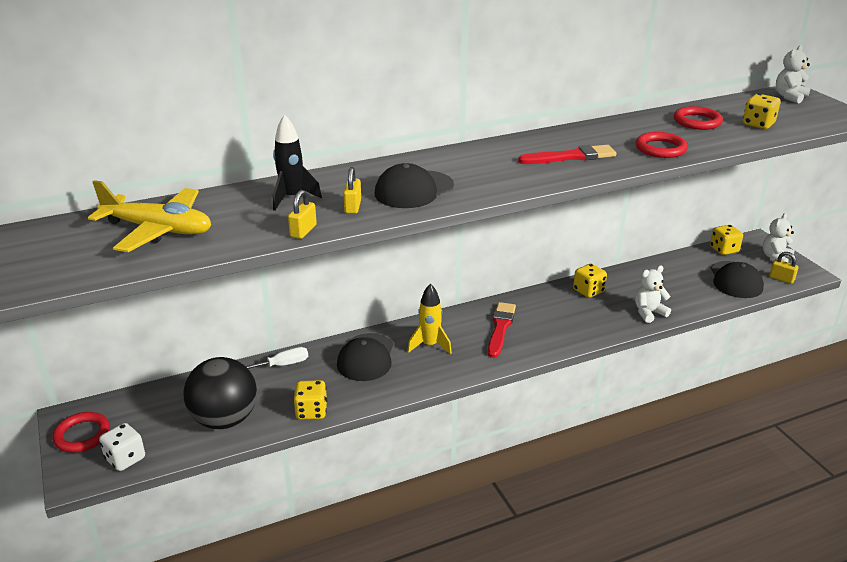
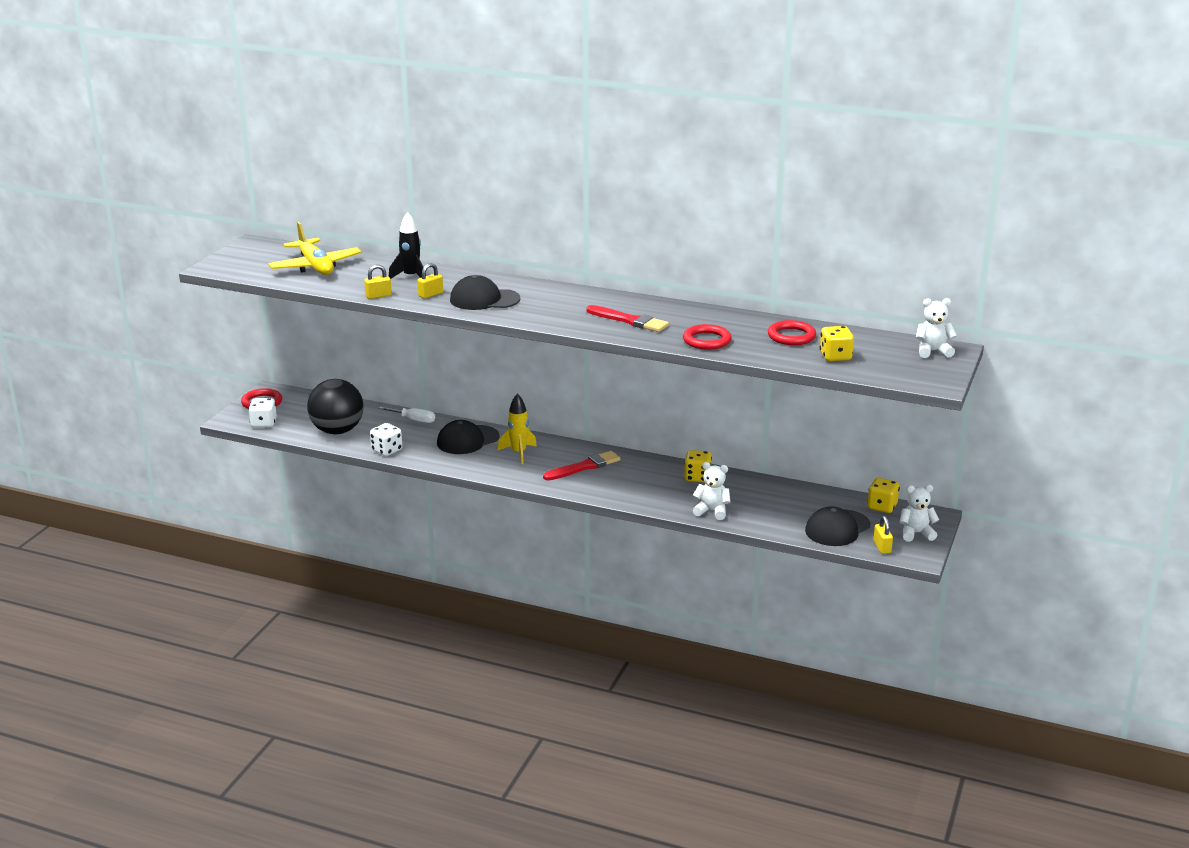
camera: 45 degrees right, 5 degrees down
yellow dice [293,380,327,420] -> white dice [370,423,402,456]

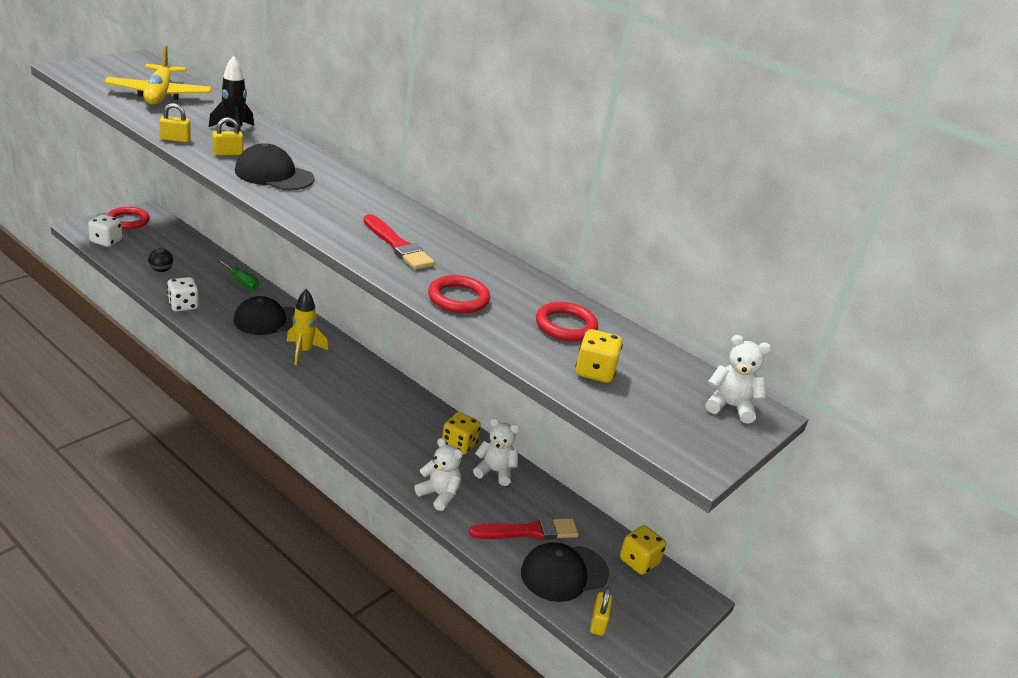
camera: 15 degrees right, 5 degrees up
black ball [307,379,363,434] -> black ball [148,248,173,272], size x0.41
white screwdriver [379,407,435,423] -> green screwdriver [217,259,259,290]
red brush [543,451,620,481] -> red brush moved to [469,517,579,540]
white teddy bear [900,485,939,542] -> white teddy bear moved to [473,418,520,486]

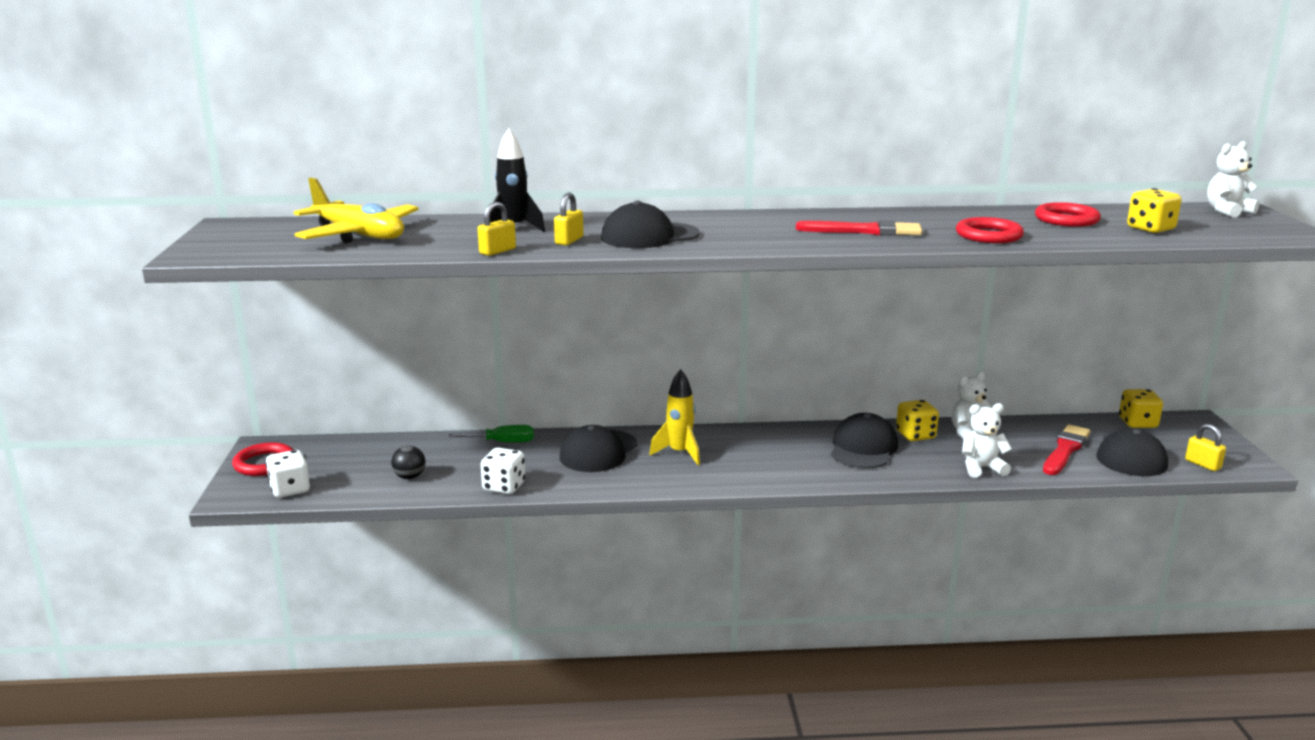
camera: 40 degrees left, 10 degrees down
none -> black cap [831,413,898,468]

